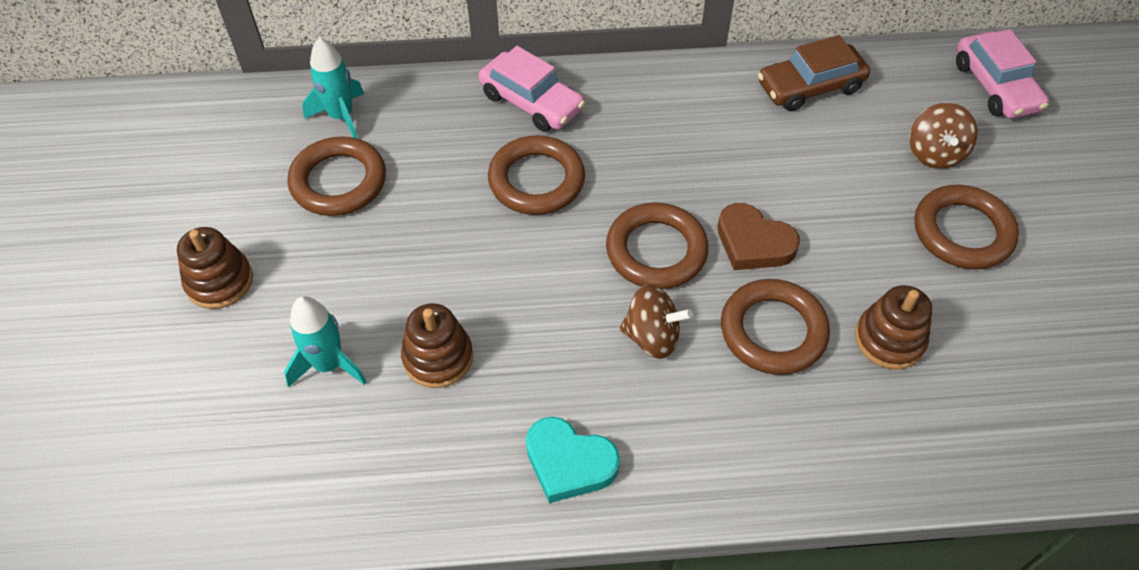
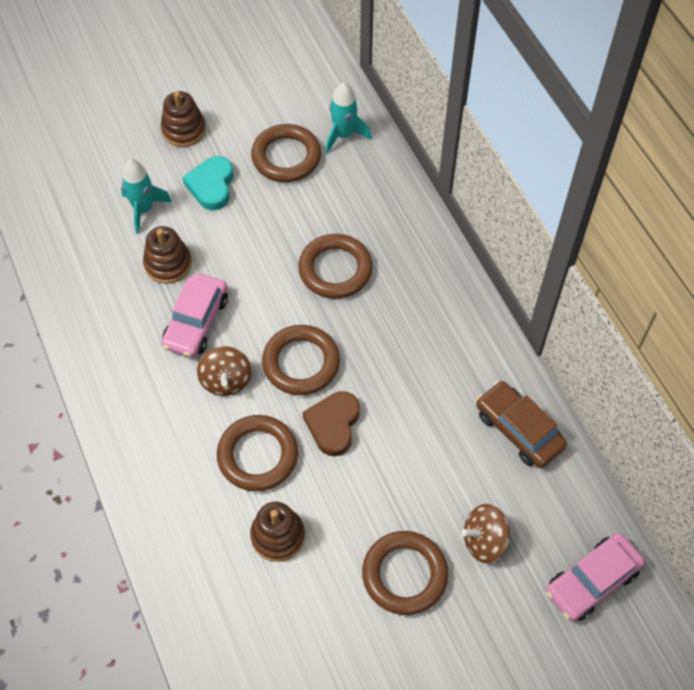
camera: 70 degrees right, 5 degrees up
pink car [479,46,585,132] -> pink car moved to [161,273,228,358]
turquoise heart [526,417,620,503] -> turquoise heart moved to [182,156,234,210]

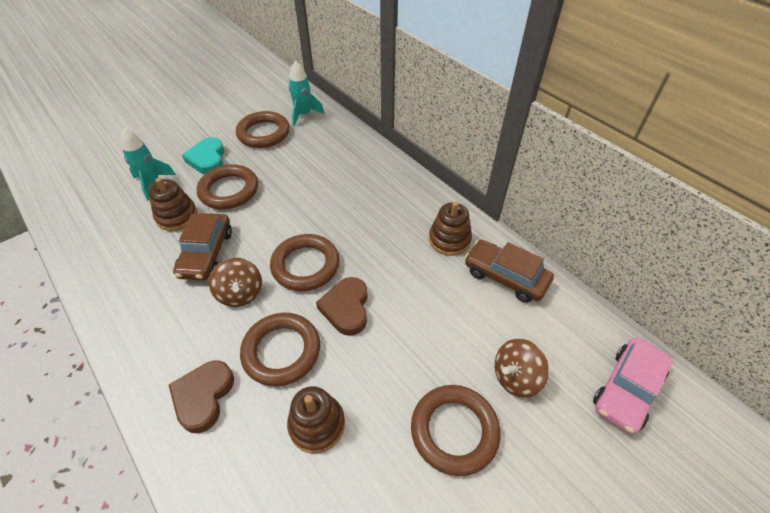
camera: 15 degrees left, 10 degrees down
brown stacking toy [161,91,206,147] -> brown stacking toy moved to [429,201,472,256]
pink car [161,273,228,358] -> brown car [173,213,232,281]
brown ring [298,234,373,299] -> brown ring moved to [197,164,258,209]
none -> brown heart [168,361,234,433]

